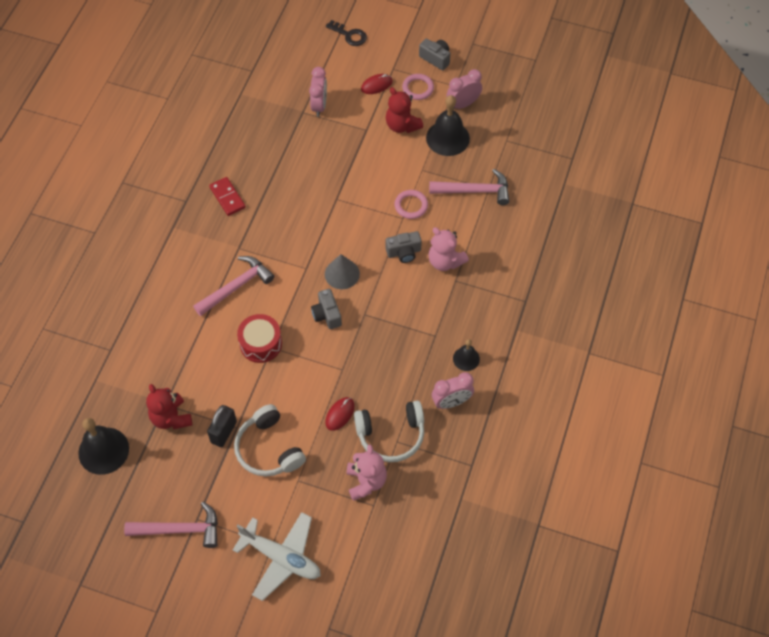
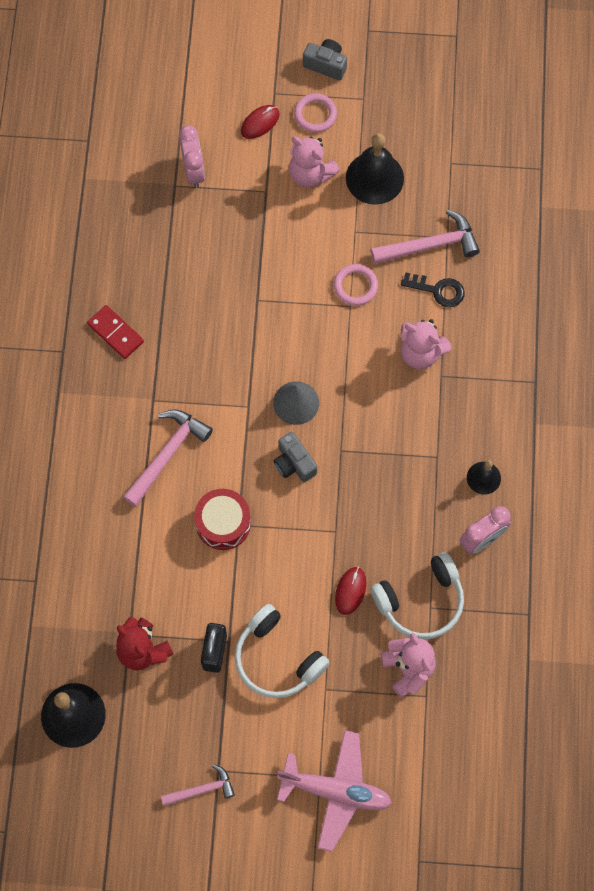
camera: 15 degrees left, 10 degrees up
pink hammer [124,502,218,548] -> pink hammer [161,764,235,806], size x0.61
white plane [233,512,321,601] -> pink plane [277,730,392,852]
black key [326,20,367,46] -> black key moved to [401,272,465,307]
red teddy bear [386,87,423,133] -> pink teddy bear [289,136,340,188]
grey camera [386,231,422,263] -> none
pink clock [447,69,482,110] -> none

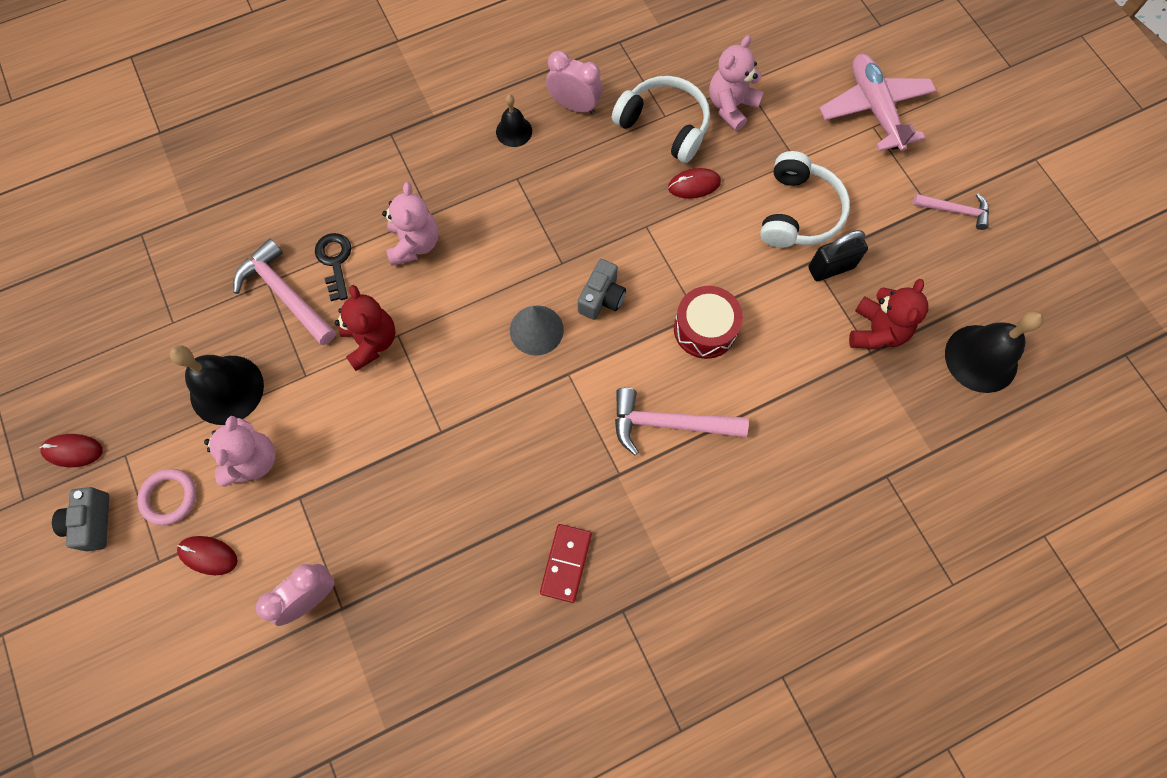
camera: 120 degrees left, 0 degrees up
pink hammer [161,764,235,806] -> pink hammer turned 150 degrees clockwise [913,193,989,230]
pink ring [334,264,378,306] -> red teddy bear [335,285,396,371]
none -> red mouse [40,434,102,467]

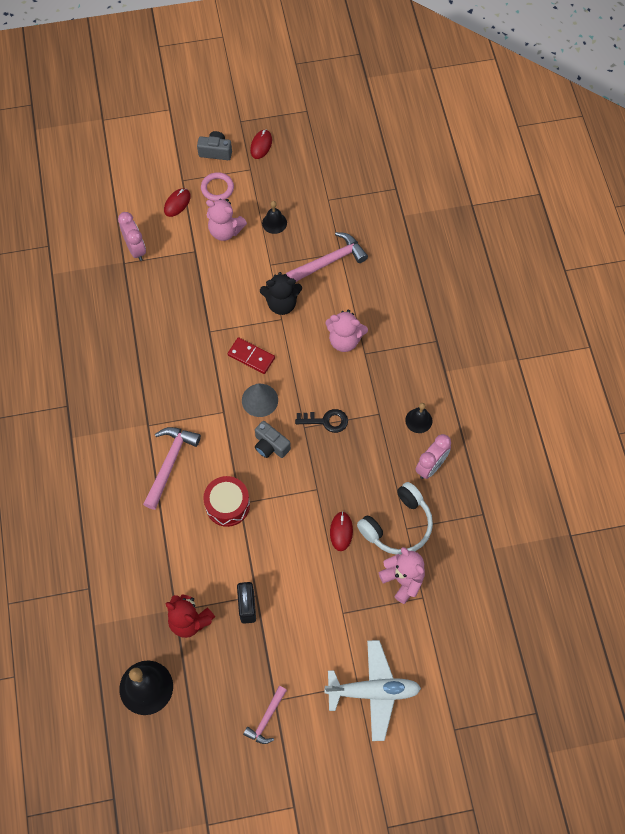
camera: 105 degrees right, 5 degrees down
black bell [170,345,264,425] -> black bell [262,201,287,234], size x0.55
black key [315,233,351,301] -> black key moved to [295,409,348,433]
red teddy bear [335,285,396,371] -> black teddy bear [260,272,302,315]
red domino [540,524,592,603] -> red domino moved to [228,337,275,374]
white headphones [760,151,850,248] -> none
pink plane [819,54,937,151] -> white plane [324,640,421,741]

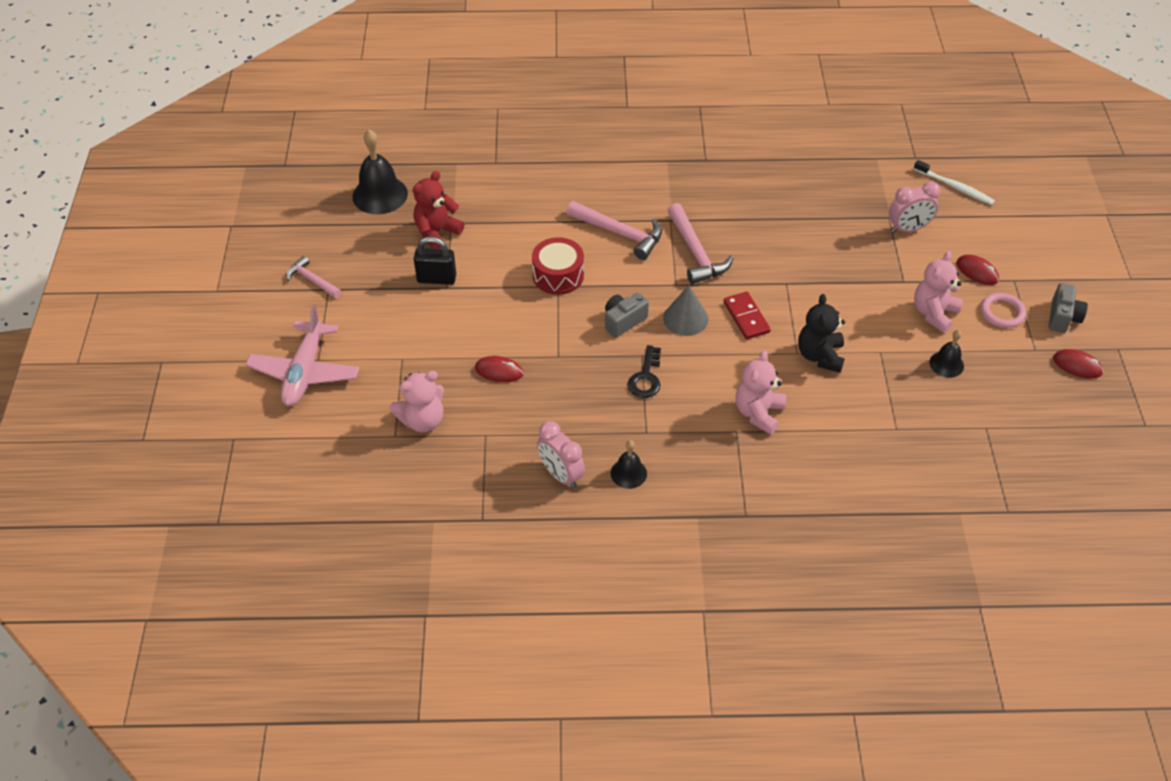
camera: 100 degrees right, 15 degrees down
red domino [228,337,275,374] -> red domino turned 60 degrees counterclockwise [724,292,771,339]
pink hammer [286,232,368,282] -> pink hammer moved to [667,203,734,284]
white plane [324,640,421,741] -> pink plane [245,304,359,406]
white headphones [357,482,433,555] -> none
none -> white toothbrush [914,160,995,205]

